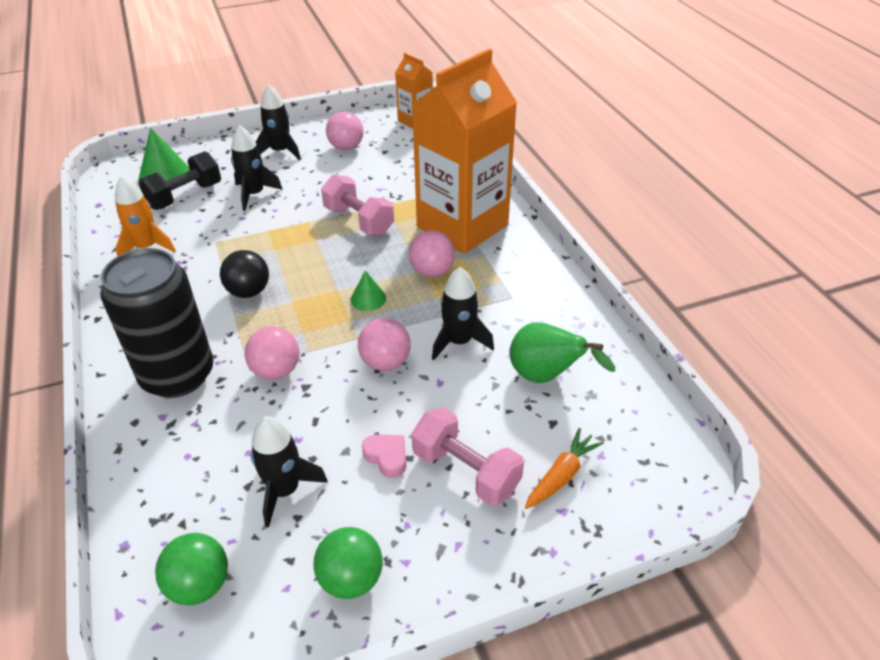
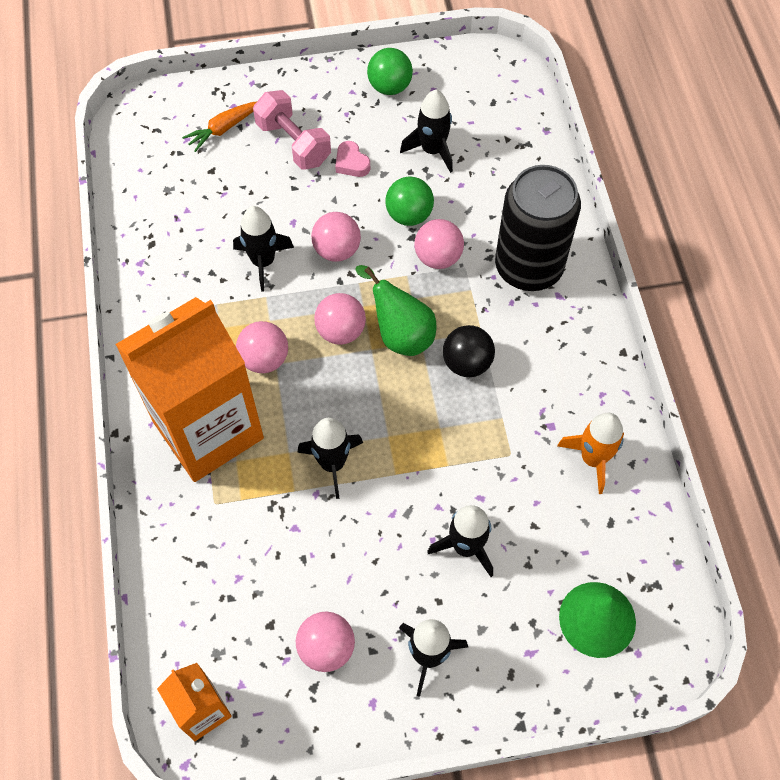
camera: 170 degrees left, 20 degrees up
black dumbbell [138,151,221,210] -> none
green ball [155,533,228,605] -> green ball moved to [385,177,434,226]
pink dumbbell [321,175,394,235] -> black rocket [297,418,363,499]
green cone [350,270,386,311] -> pink ball [314,293,366,345]
green pear [509,322,615,383] -> green pear moved to [355,265,436,356]

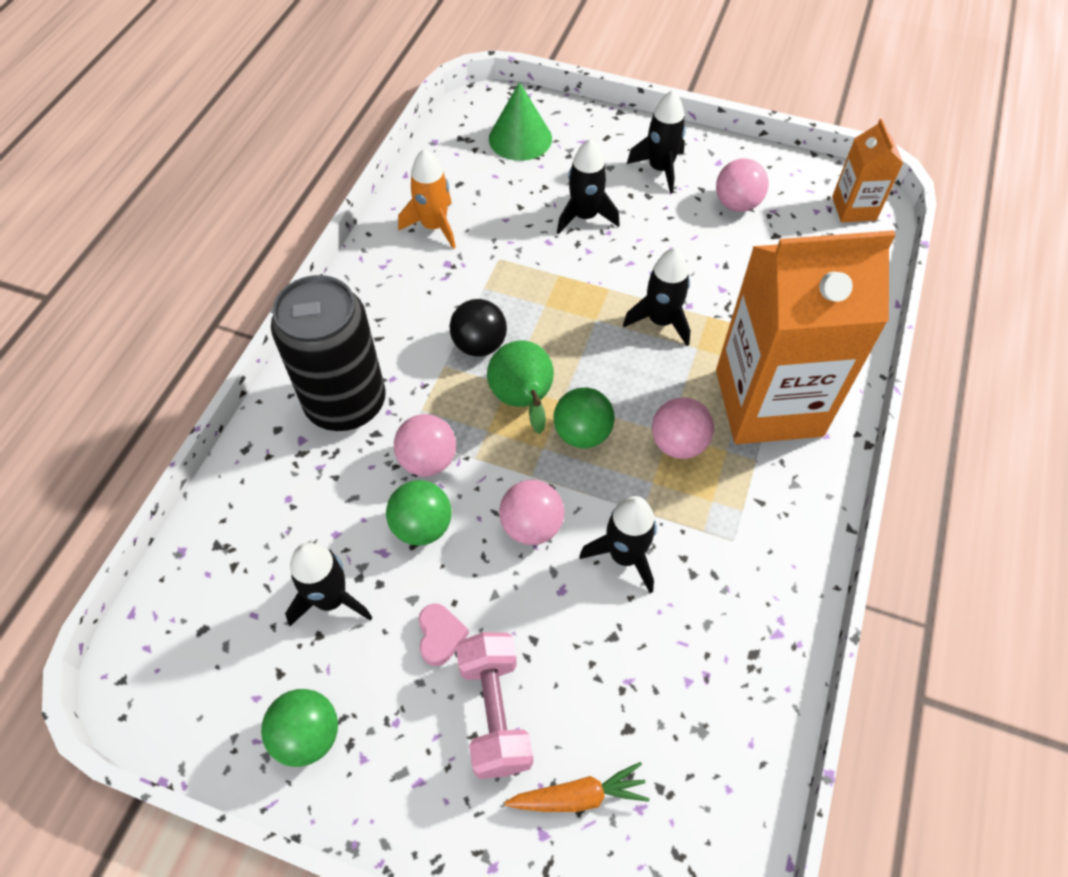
camera: 150 degrees left, 5 degrees down
pink ball [314,293,366,345] -> green ball [554,387,615,448]

